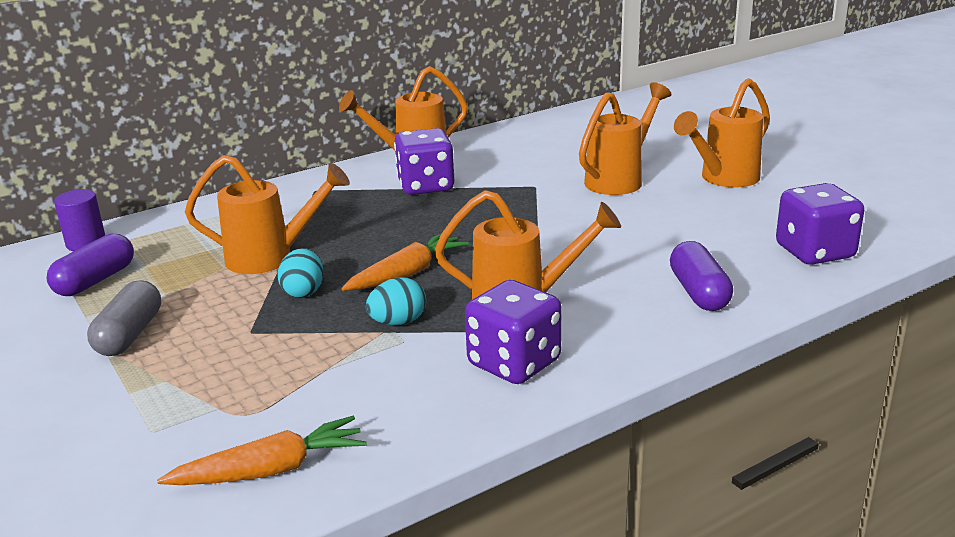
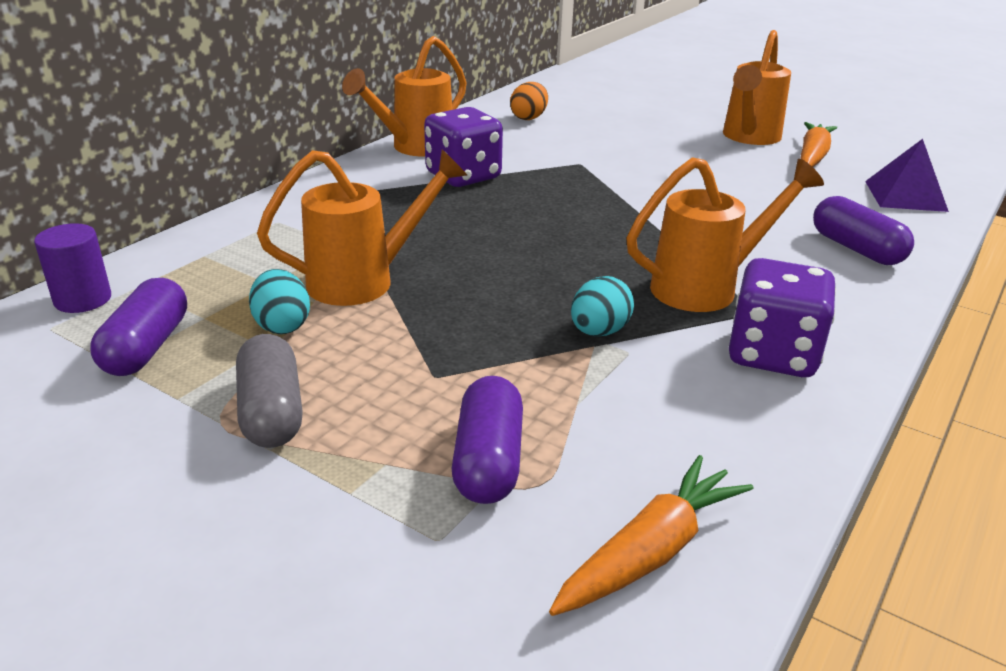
camera: 25 degrees left, 5 degrees up
turquoise egg [278,248,323,298] -> turquoise egg moved to [249,269,310,334]
orange carrot [341,234,469,291] -> orange carrot moved to [800,122,837,167]
orange watering can [579,82,671,195] -> none
purple dice [776,183,864,265] -> purple pyramid [865,139,949,212]
none -> purple capsule [452,376,523,504]
none -> orange egg [510,82,548,120]

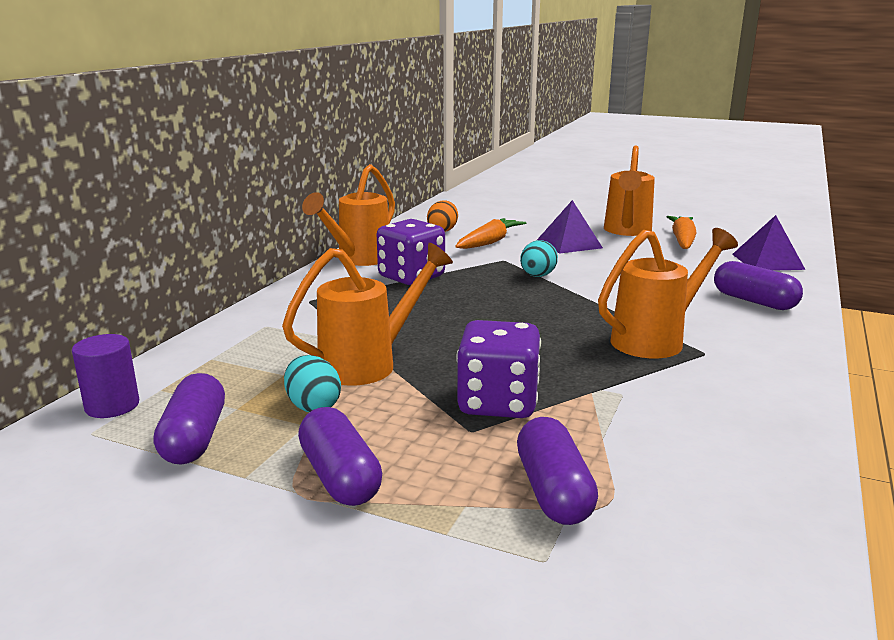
camera: 10 degrees left, 10 degrees down
grey capsule [236,334,303,448] -> purple capsule [298,407,382,506]
orange carrot [549,455,754,616] -> orange carrot moved to [455,218,526,249]
turquoise egg [571,276,634,336] -> turquoise egg moved to [520,240,558,277]
purple dice [729,258,836,377] -> purple dice moved to [456,320,541,418]
none -> purple pyramid [537,200,603,254]

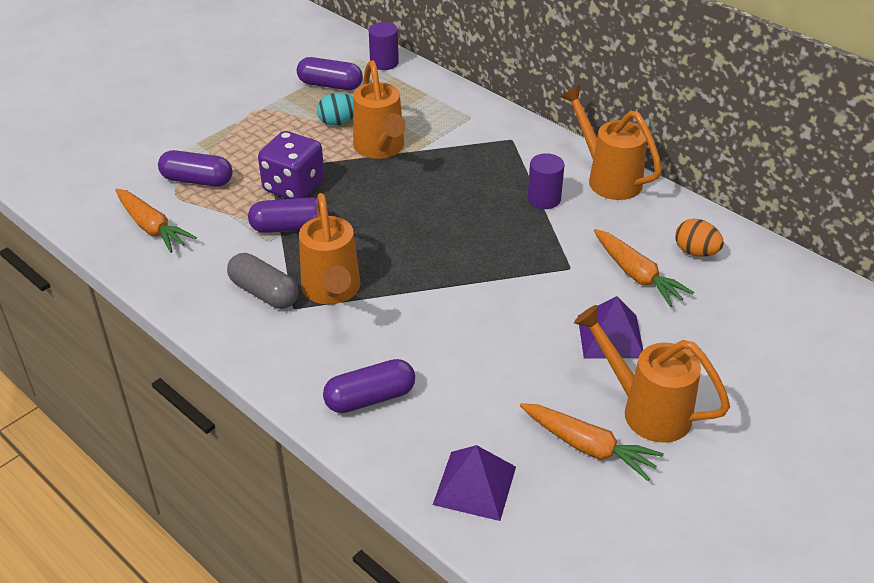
camera: 110 degrees right, 20 degrees up
purple capsule [298,407,382,506] -> purple capsule moved to [248,197,329,233]
purple dice [377,219,445,285] -> purple cylinder [528,153,565,209]
turquoise egg [520,240,558,277] -> none
none -> orange carrot [115,188,197,253]
none -> grey capsule [227,253,298,309]

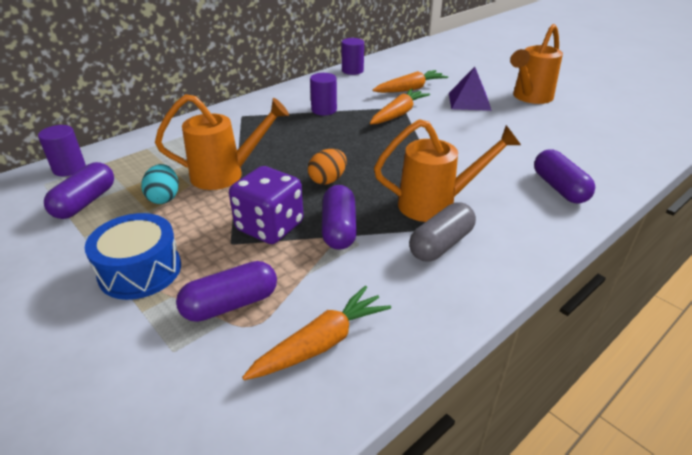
camera: 85 degrees left, 5 degrees down
purple capsule [158,150,233,187] -> purple capsule turned 45 degrees clockwise [176,261,277,322]
purple pyramid [433,445,516,521] -> none
orange carrot [520,403,664,481] -> orange carrot moved to [370,88,430,124]
orange watering can [560,85,662,200] -> none
orange egg [675,219,724,257] -> orange egg moved to [308,149,347,185]
none -> blue drum [85,213,181,300]
none -> purple cylinder [342,38,364,75]

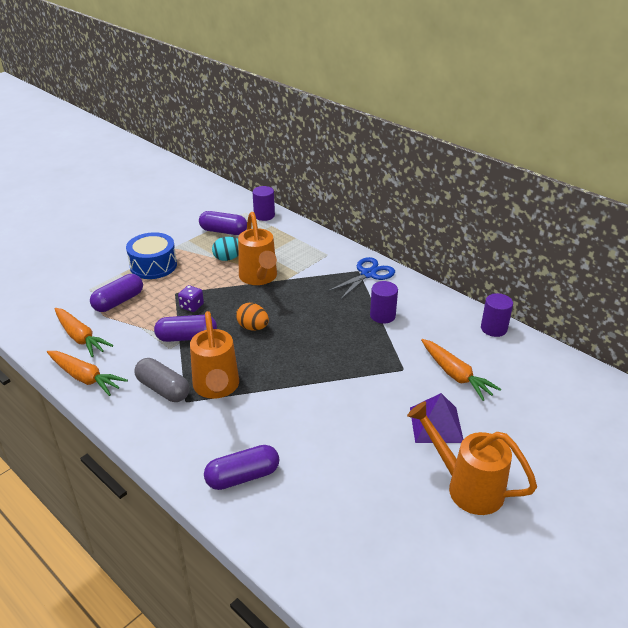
camera: 85 degrees right, 0 degrees up
purple capsule [176,261,277,322] -> purple capsule turned 75 degrees clockwise [90,274,143,312]
purple dice [229,166,304,244] -> purple dice [178,285,204,312], size x0.50
orange carrot [370,88,430,124] -> orange carrot moved to [47,351,128,396]
none -> blue scissors [328,257,395,299]

